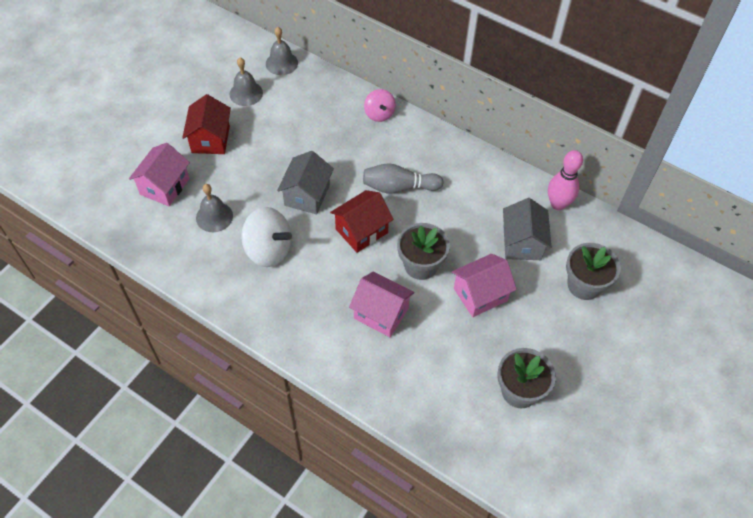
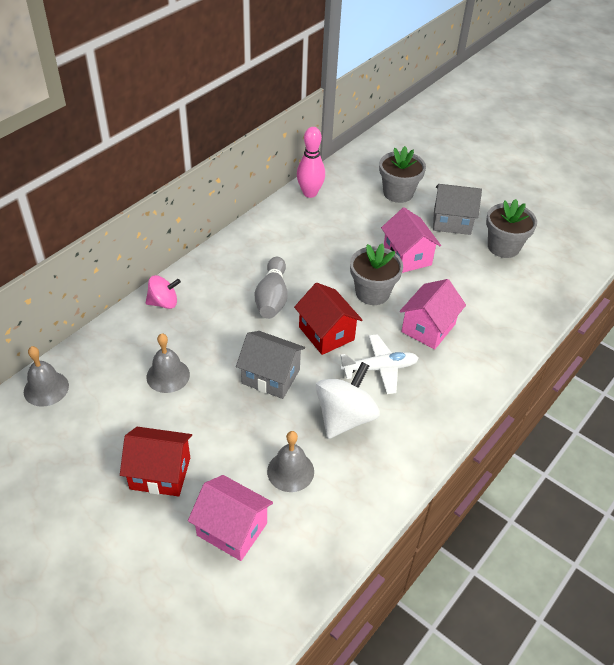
camera: 85 degrees left, 10 degrees down
grey bell [229,57,263,106] -> grey bell moved to [146,333,190,393]
grey house [503,198,552,260] -> grey house moved to [433,184,482,235]
none -> white plane [340,334,419,394]

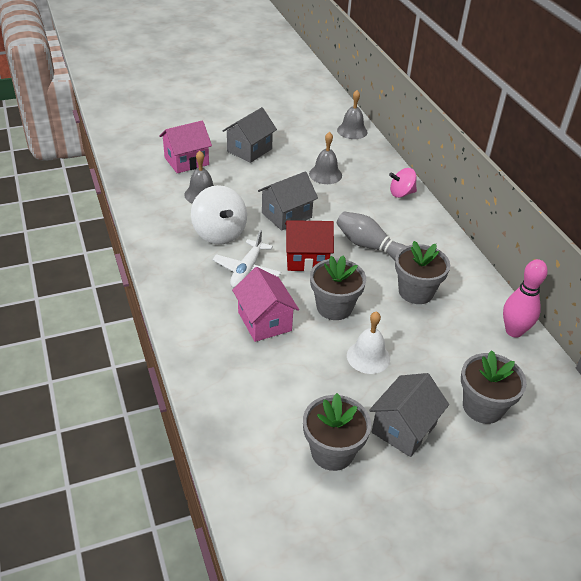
camera: 120 degrees right, 5 degrees down
red house [120,427,192,497] -> grey house [223,107,277,163]
pink spinning top [146,275,181,309] -> pink spinning top turned 60 degrees clockwise [389,168,417,198]
pink house [381,207,441,273] -> white bell [347,311,390,374]
none -> grey flower pot [395,241,450,304]

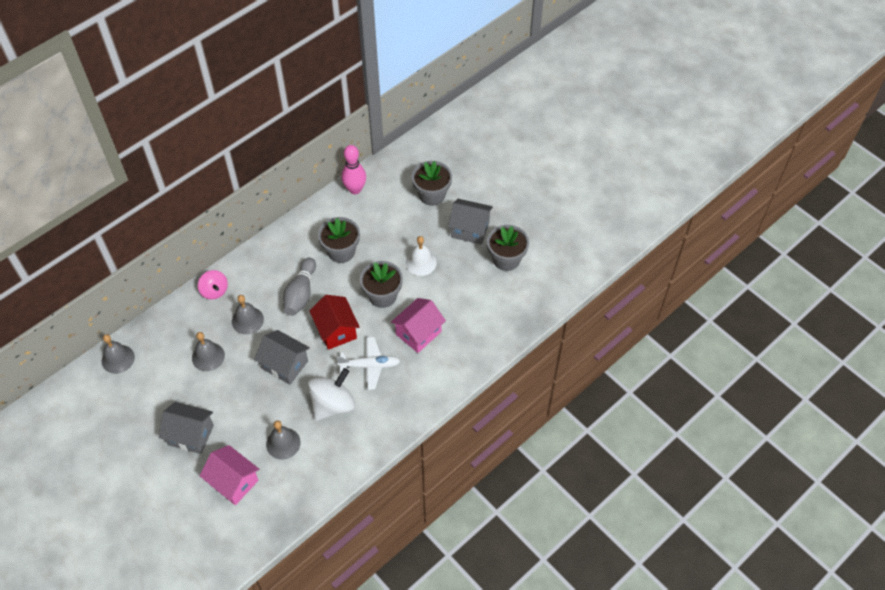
camera: 110 degrees left, 15 degrees up
none -> grey bell [232,295,264,334]

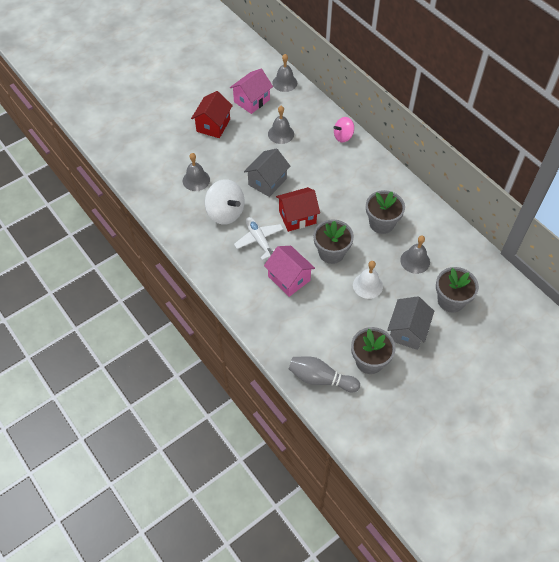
camera: 95 degrees right, 0 degrees up
grey house [159,402,214,454] -> red house [191,91,233,138]
pink house [199,445,259,505] -> pink house moved to [230,69,273,114]
grey bell [232,295,264,334] -> grey bell moved to [400,236,430,274]
grey bowling pin [283,257,316,316] -> grey bowling pin moved to [289,356,360,392]
white plane [336,337,400,390] -> white plane turned 150 degrees clockwise [234,217,283,260]
pink bowling pin [342,145,366,194] -> none

